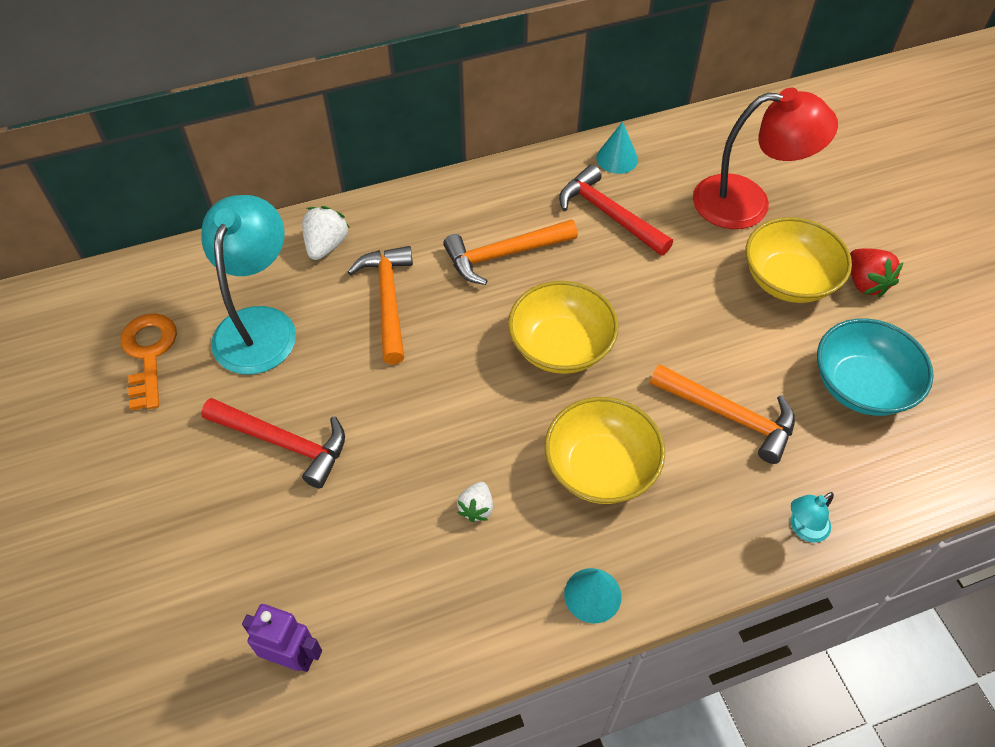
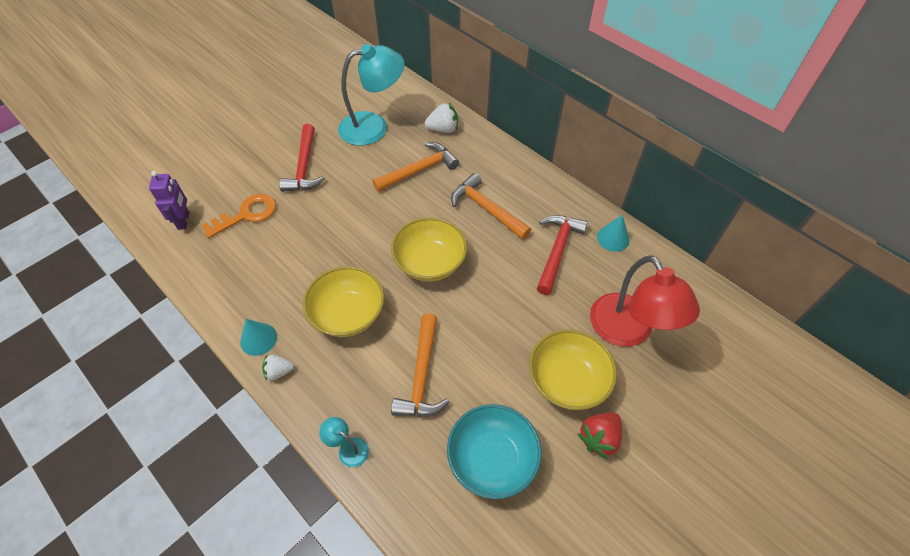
camera: 65 degrees right, 0 degrees up
orange key [121,313,177,411] -> orange key moved to [202,194,276,238]
white strawberry [457,482,493,522] -> white strawberry moved to [262,355,294,380]

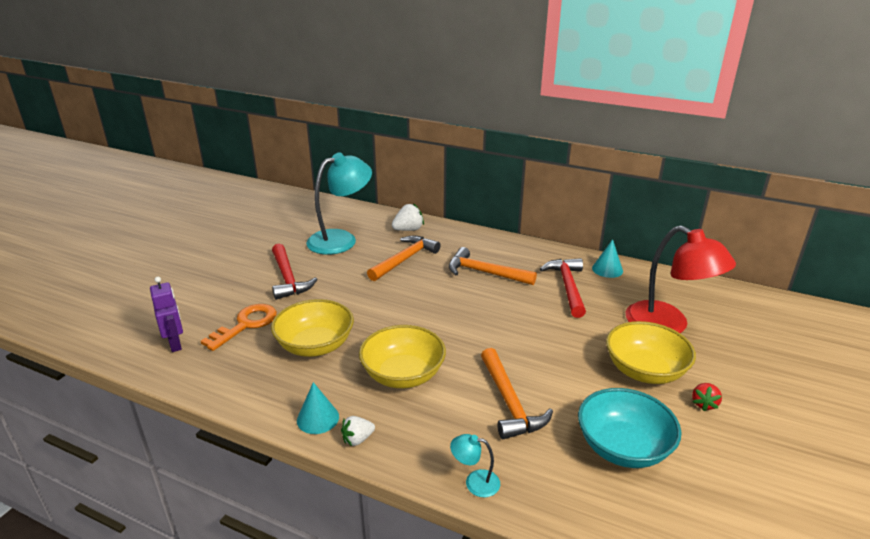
camera: 20 degrees left, 25 degrees down
yellow bowl [391,217,467,281] -> yellow bowl moved to [271,299,354,357]
red strawberry [578,412,622,459] -> red strawberry [692,383,722,411], size x0.66

